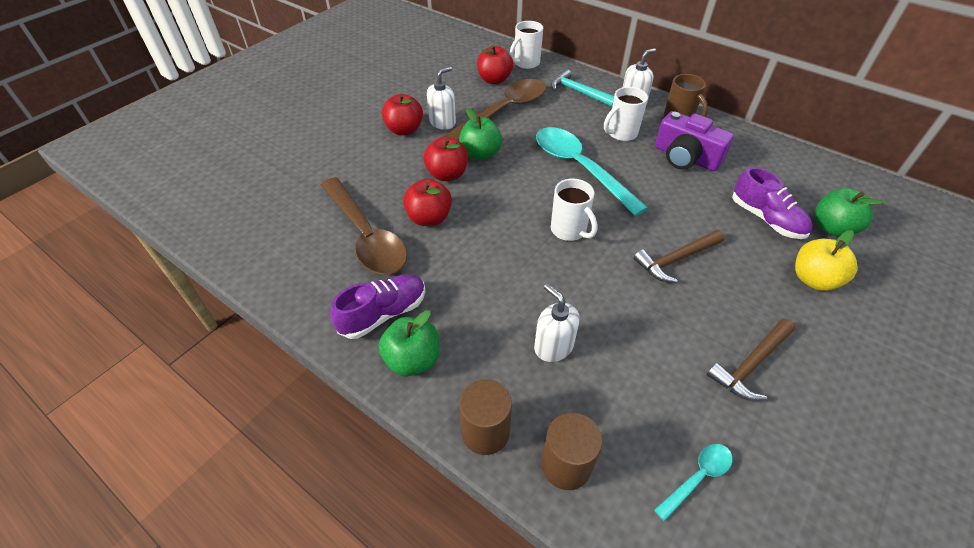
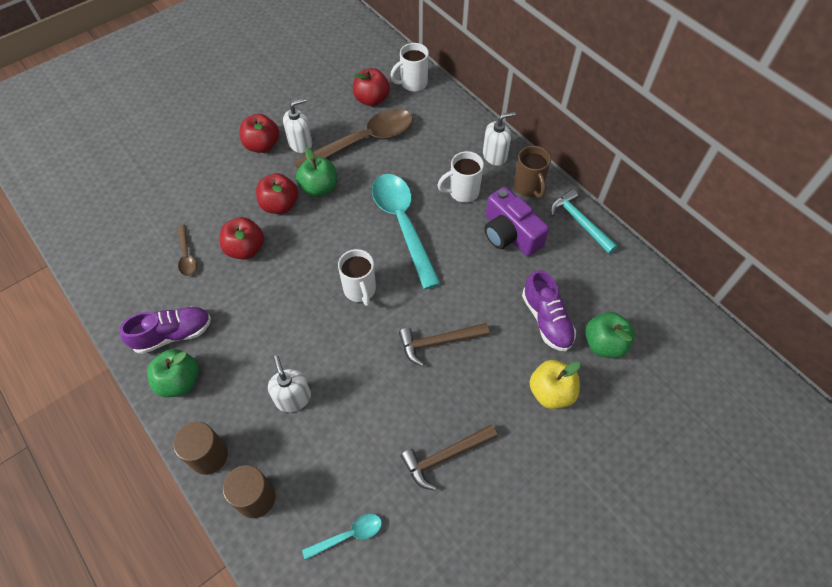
camera: 15 degrees right, 10 degrees up
brown spoon [321,177,407,275] -> brown spoon [177,225,197,276], size x0.46
turquoise hammer [551,69,614,107] -> turquoise hammer moved to [551,189,618,254]

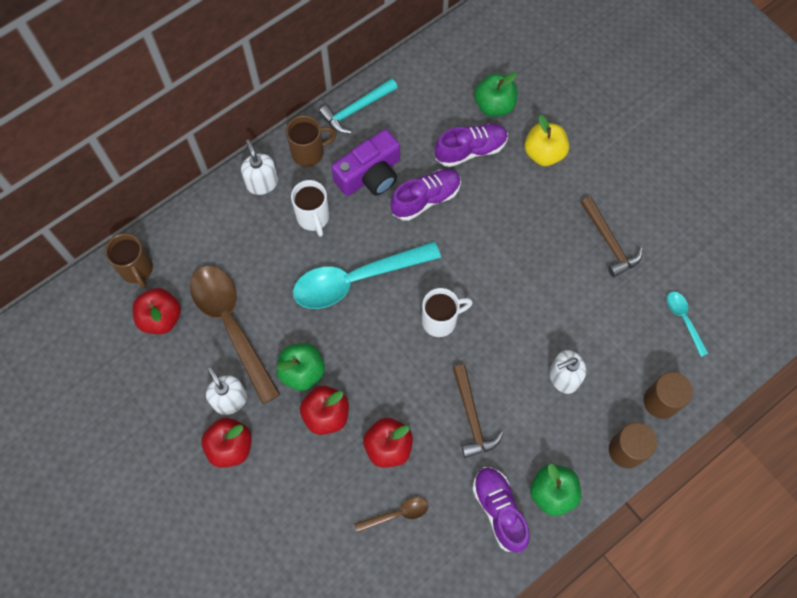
camera: 90 degrees left, 10 degrees up
white mug [390,43,429,92] -> brown mug [105,233,153,288]
brown hammer [399,323,489,366] -> brown hammer moved to [453,365,503,458]
none -> purple shoe [390,169,461,221]

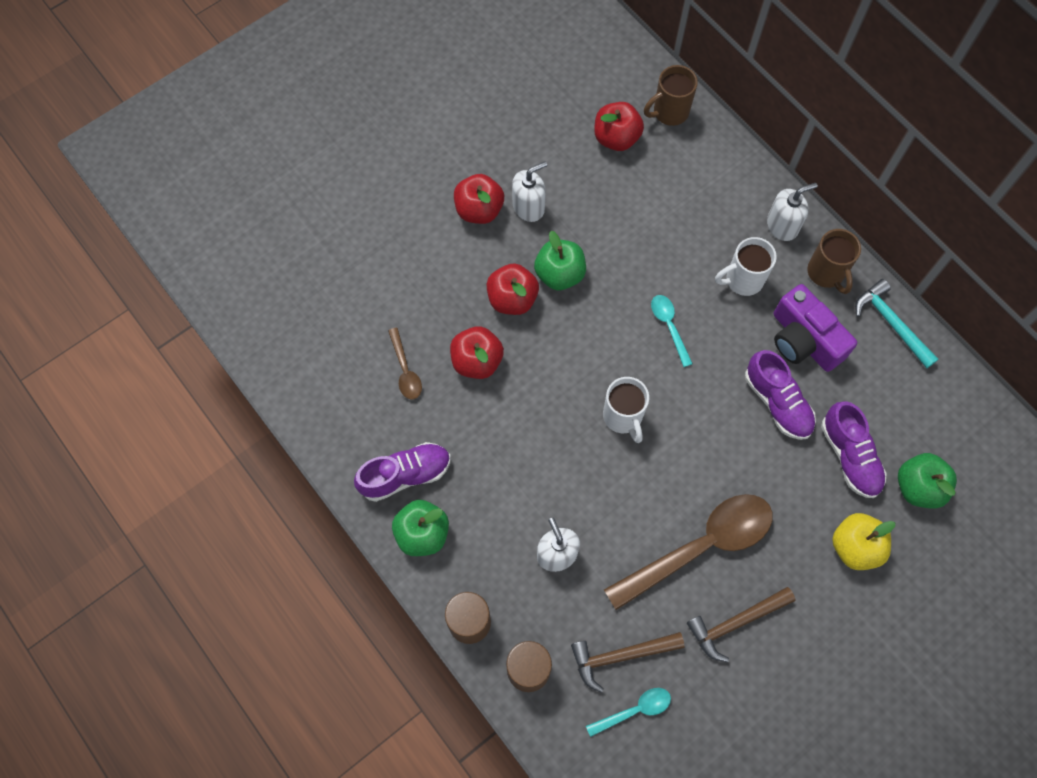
camera: 90 degrees right, 0 degrees up
brown spoon [190,266,281,404] -> brown spoon moved to [604,494,773,610]
turquoise spoon [293,242,441,309] -> turquoise spoon [651,295,693,367], size x0.46
brown hammer [453,365,503,458] -> brown hammer moved to [571,632,685,693]

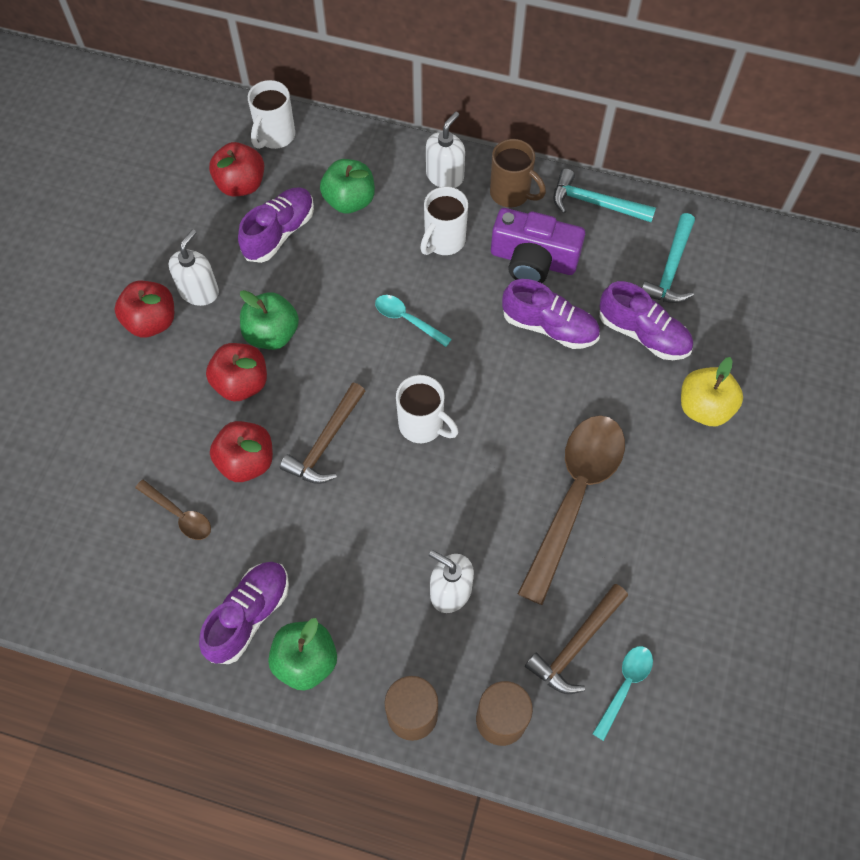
camera: 35 degrees left, 5 degrees down
brown mug [644,65,698,126] -> white mug [248,80,295,149]
brown hammer [687,587,795,662] -> brown hammer moved to [280,383,365,484]
green apple [898,453,957,508] -> green apple moved to [320,159,375,214]
none -> purple shoe [238,187,314,263]
none -> turquoise hammer [642,213,695,303]

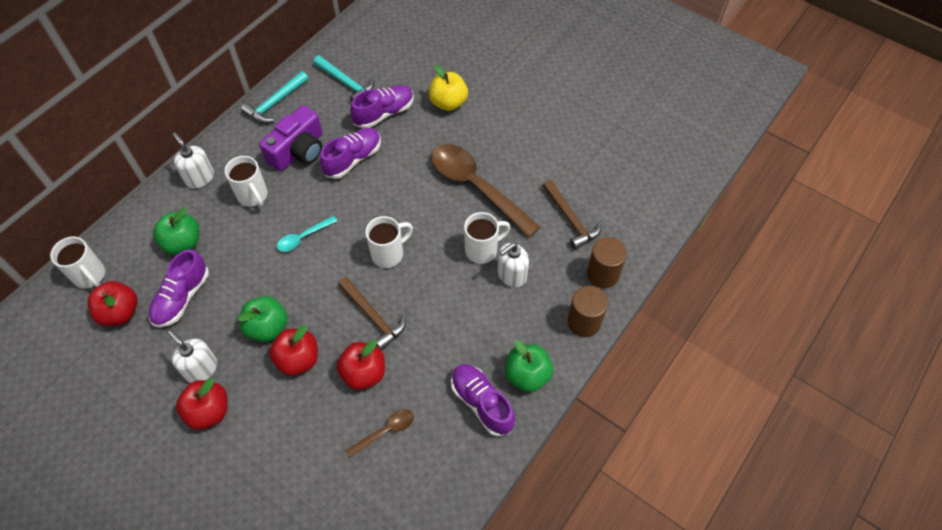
camera: 70 degrees left, 5 degrees down
purple shoe [238,187,314,263] -> purple shoe turned 120 degrees counterclockwise [148,250,209,327]
brown mug [490,139,546,207] -> none
turquoise spoon [592,646,653,741] -> none
none -> white mug [464,212,511,264]

